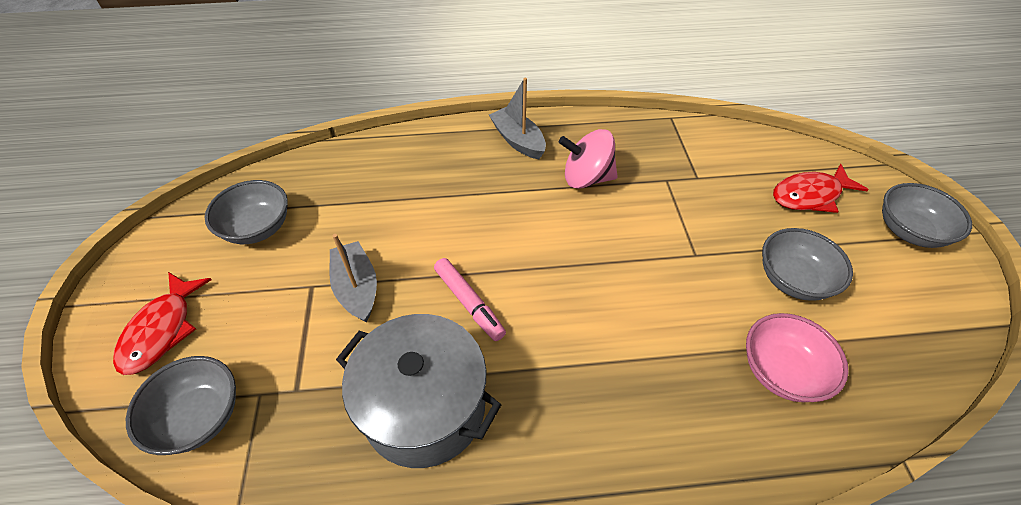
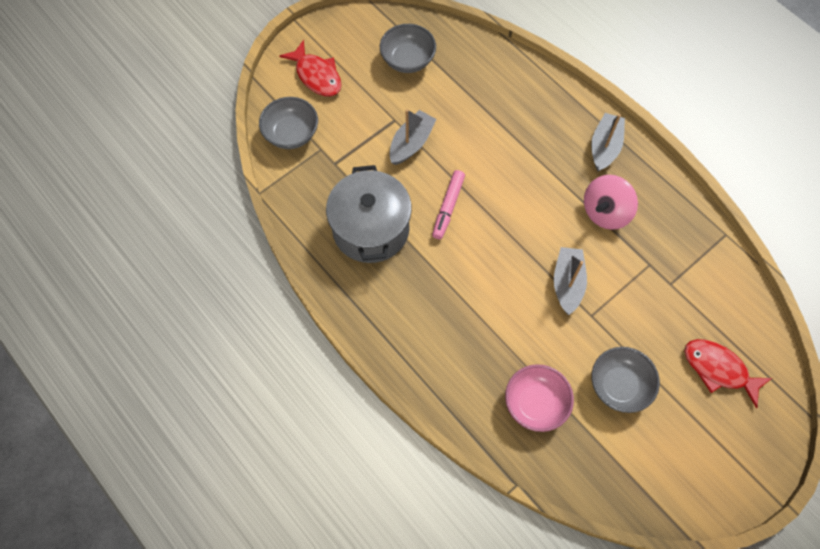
camera: 55 degrees right, 15 degrees up
red fish [113,272,212,375] -> red fish turned 105 degrees counterclockwise [279,40,342,96]
pink spinning top [559,129,618,189] -> pink spinning top turned 105 degrees counterclockwise [584,175,638,230]
grey bowl [882,183,972,248] -> none
none -> grey boat [554,247,587,315]

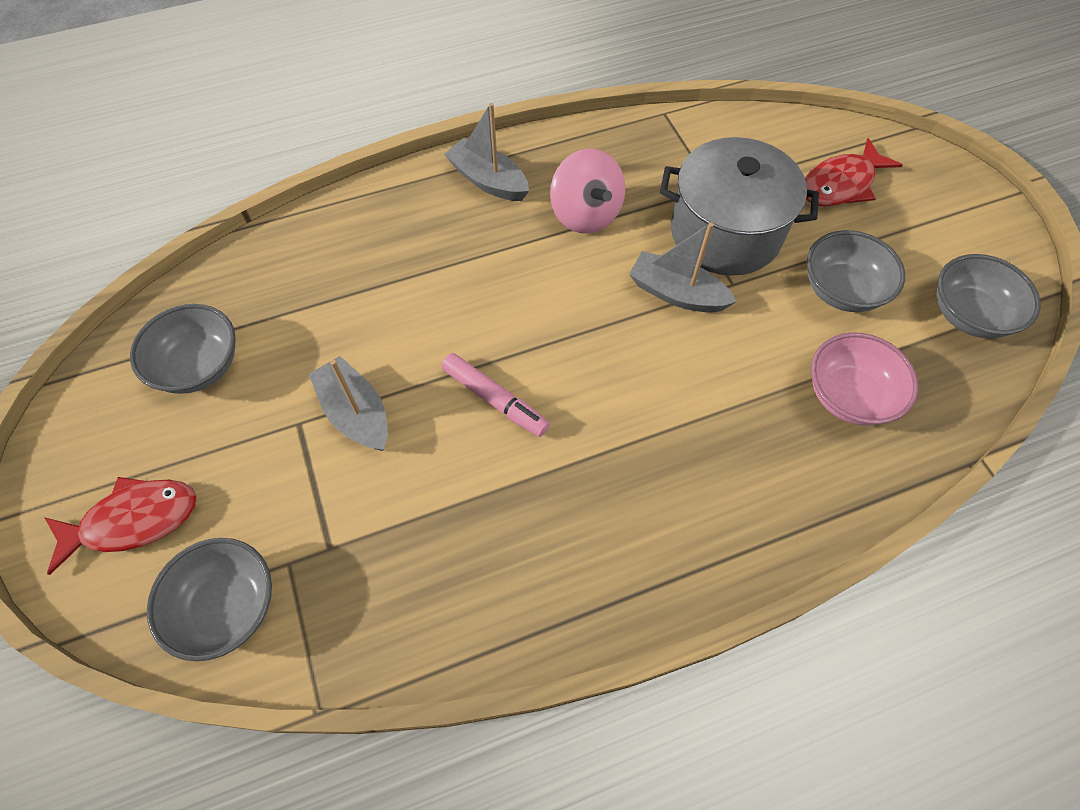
camera: 70 degrees left, 5 degrees down
grey pot [326,165,412,263] -> grey pot moved to [660,137,819,276]
none -> grey bowl [936,254,1041,338]

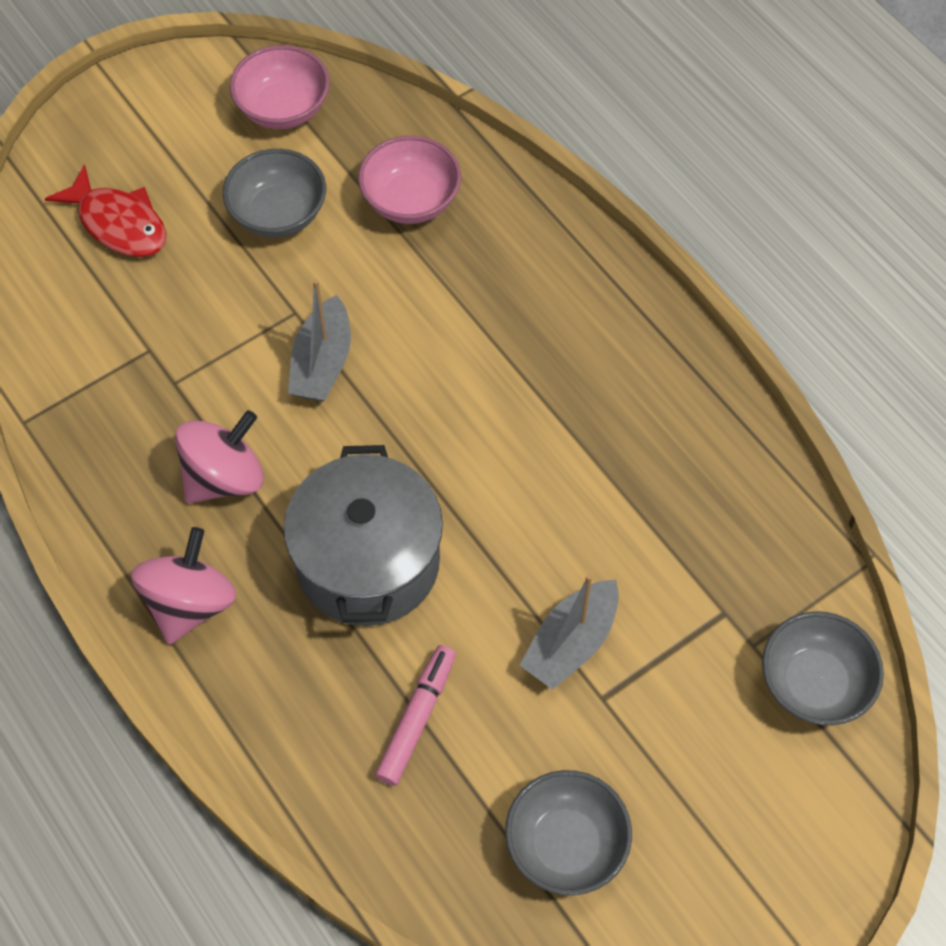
camera: 105 degrees left, 0 degrees up
red fish [44,477,196,575] -> none
pink marker [442,353,550,437] -> pink marker moved to [375,645,456,786]
grey boat [444,103,529,201] -> pink spinning top [131,527,236,644]
grey pot [660,137,819,276] -> grey pot moved to [284,445,443,626]
grey bowl [936,254,1041,338] -> pink bowl [230,45,330,129]

